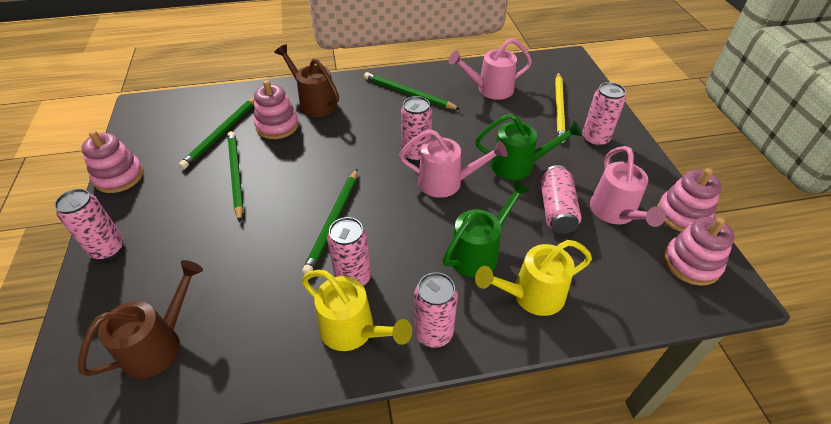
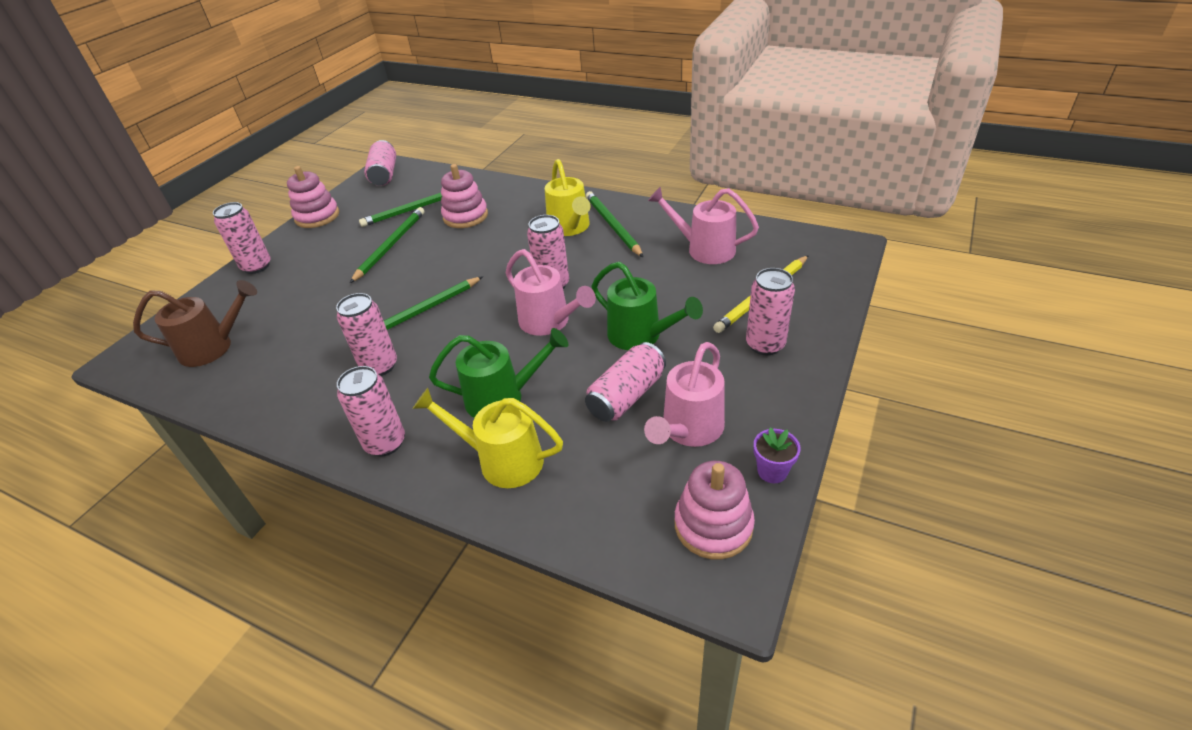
camera: 40 degrees right, 5 degrees down
brown watering can [274,44,339,117] -> none
yellow watering can [302,270,412,351] -> yellow watering can moved to [545,159,590,236]
pink stacking toy [657,168,721,232] -> purple flower pot [754,428,801,483]
none -> pink can [364,140,396,186]

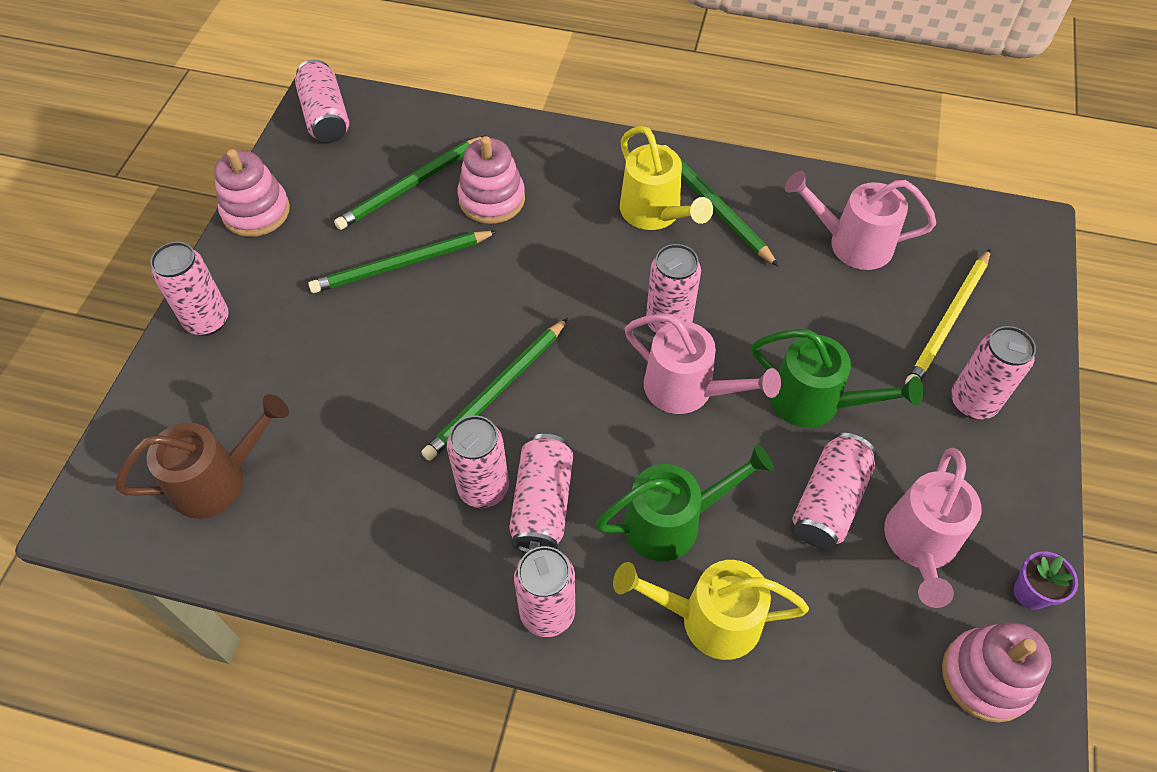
camera: 15 degrees left, 15 degrees up
green pencil [350,207,424,283] -> green pencil turned 120 degrees counterclockwise [308,231,498,293]
none -> pink can [509,434,573,553]

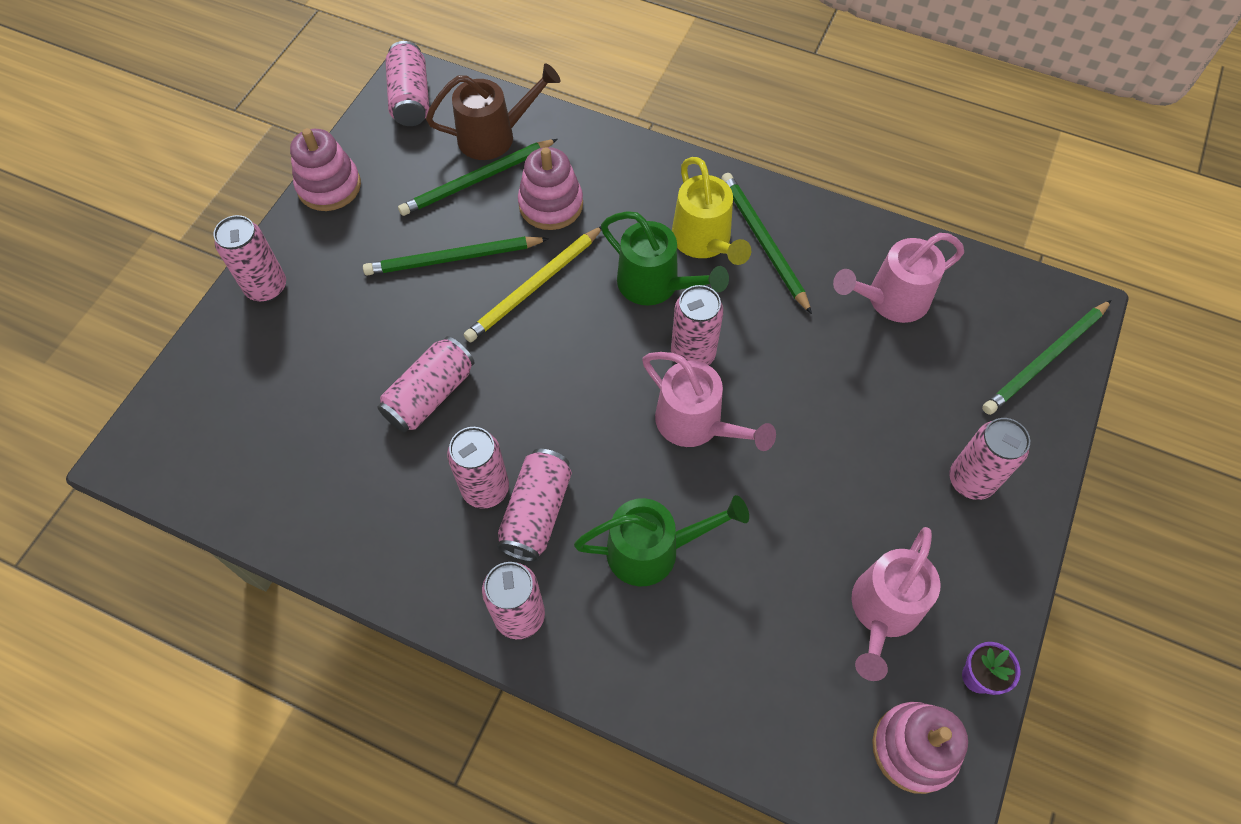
camera: 10 degrees right, 5 degrees up
brown watering can [116,394,289,519] -> brown watering can moved to [426,63,560,160]
green pencil [421,318,568,461] -> green pencil moved to [982,300,1111,415]
yellow watering can [613,560,809,660] -> none
green watering can [752,329,923,428] -> green watering can moved to [601,211,729,305]
pink watering can [785,171,936,270] -> pink watering can turned 45 degrees counterclockwise [833,233,964,323]
pink can [792,433,876,549] -> pink can moved to [378,336,475,433]
yellow pencil [905,249,991,384] -> yellow pencil moved to [464,226,602,342]

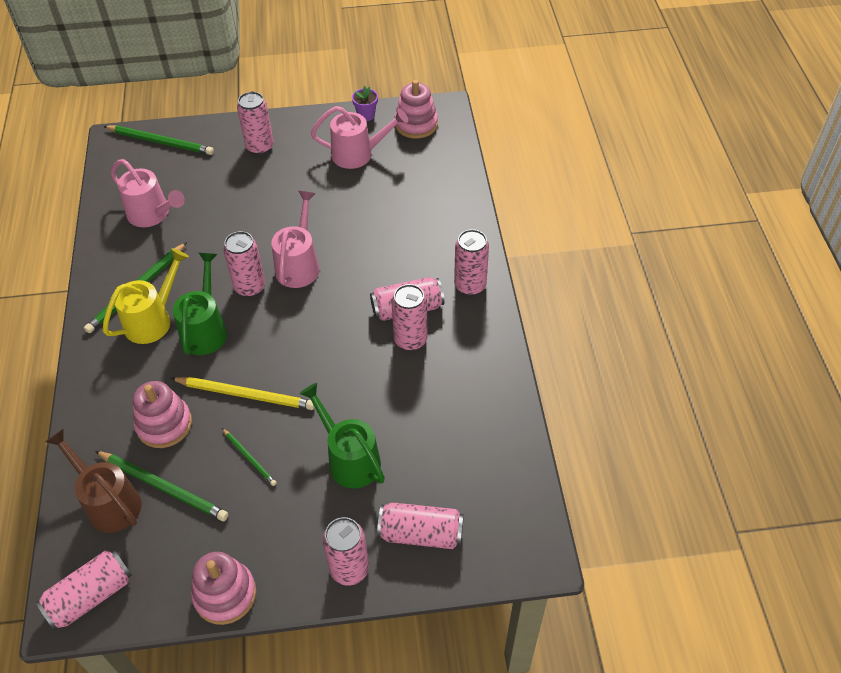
camera: 120 degrees left, 10 degrees down
green pencil [363,236,549,275] -> green pencil [222,428,277,486], size x0.55
pink can [378,336,475,433] -> pink can moved to [377,502,464,549]
green watering can [574,495,749,586] -> green watering can moved to [299,383,385,489]

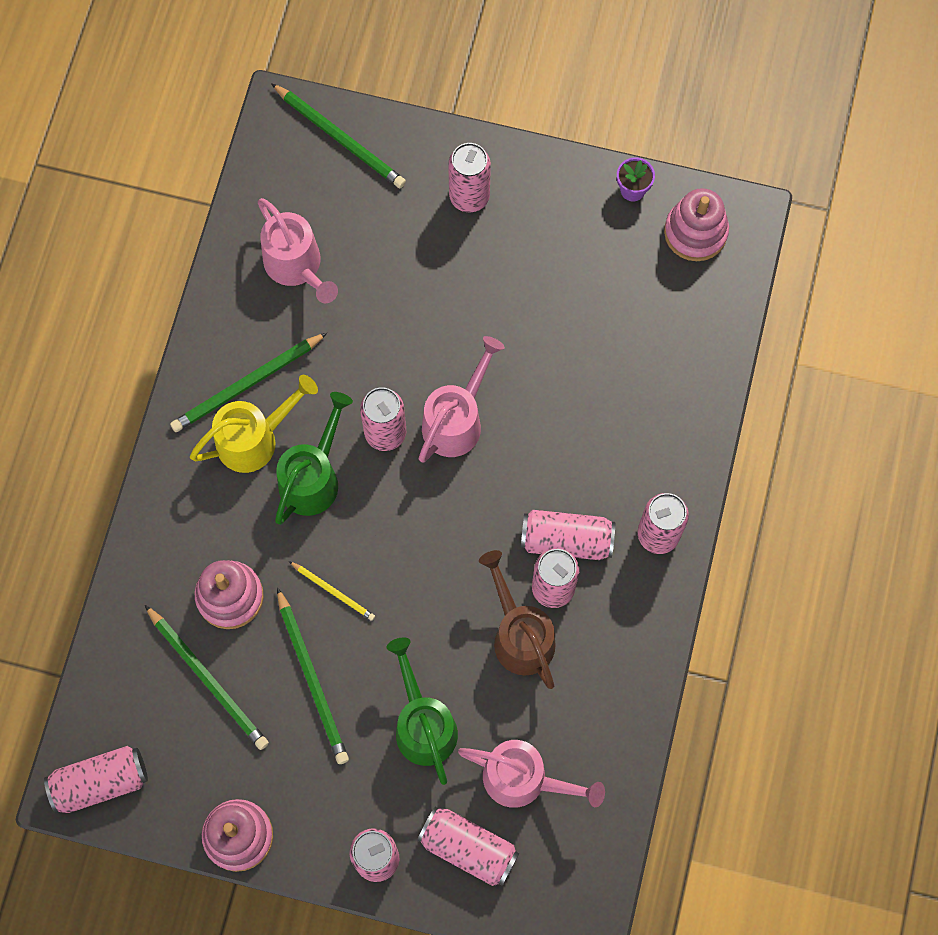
camera: 20 degrees right, 20 degrees up
brown watering can [46,429,142,533] -> brown watering can moved to [479,550,556,689]
yellow pencil [170,377,315,410] -> yellow pencil [289,561,375,621], size x0.55
green pencil [222,428,277,486] -> green pencil [277,587,349,764], size x1.80
pink watering can [311,106,408,169] -> pink watering can moved to [458,740,605,808]

